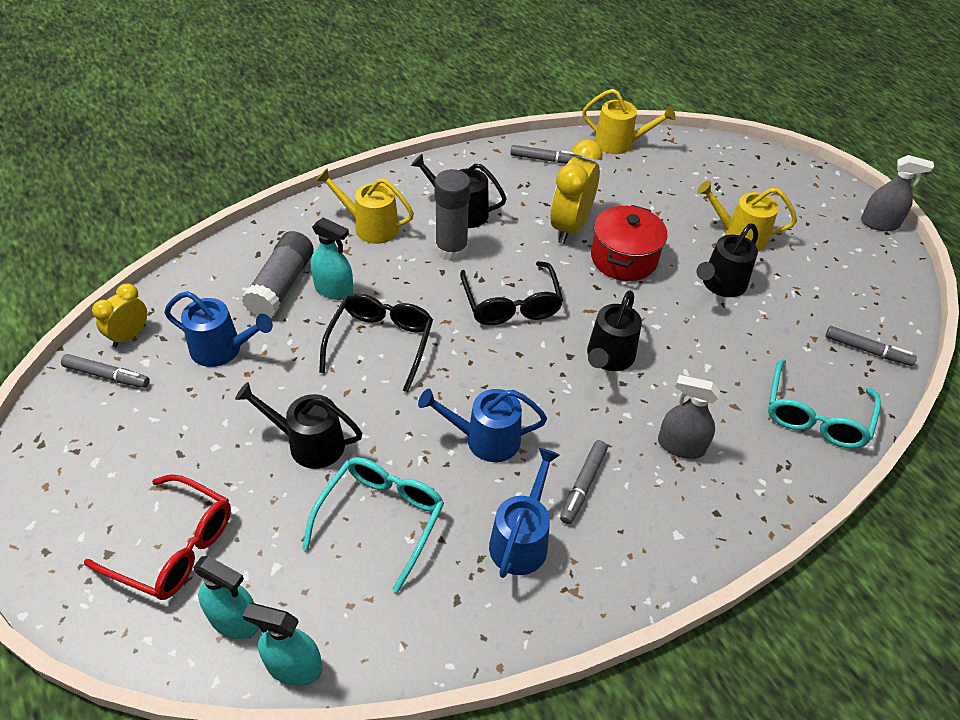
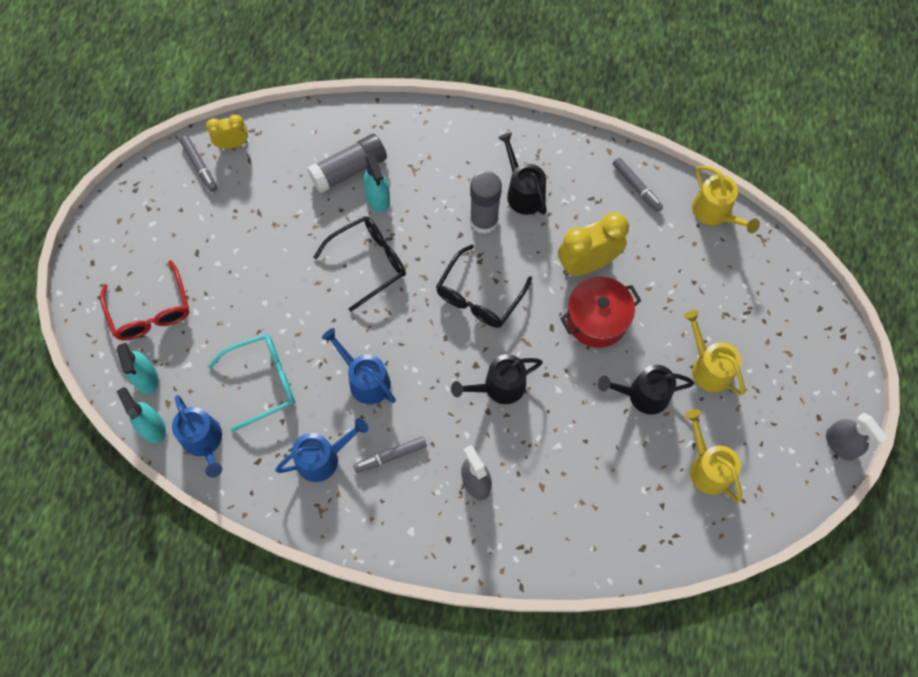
camera: 45 degrees right, 20 degrees up
blue watering can [164,291,273,367] -> blue watering can moved to [172,395,222,478]
black watering can [235,382,362,469] -> none
yellow watering can [316,168,414,244] -> yellow watering can moved to [685,409,742,502]
turquoise glasses [768,359,881,448] -> none
grey marker [825,326,917,366] -> none

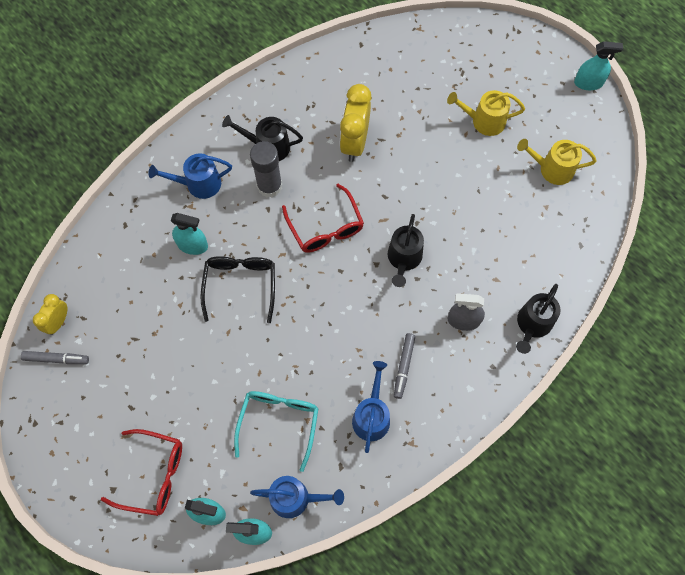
camera: 55 degrees left, 0 degrees up
grey glue stick [307,134,387,193] -> none
blue watering can [322,328,396,404] -> blue watering can moved to [148,153,232,199]
black glasses [436,244,532,328] -> red glasses [282,184,364,253]
red pot [560,276,641,348] -> none
black watering can [598,365,694,414] -> black watering can moved to [516,284,561,354]
grey marker [613,157,663,212] -> none
yellow watering can [692,165,760,233] -> none
grey spray bottle [826,413,888,460] -> turquoise spray bottle [574,41,623,90]

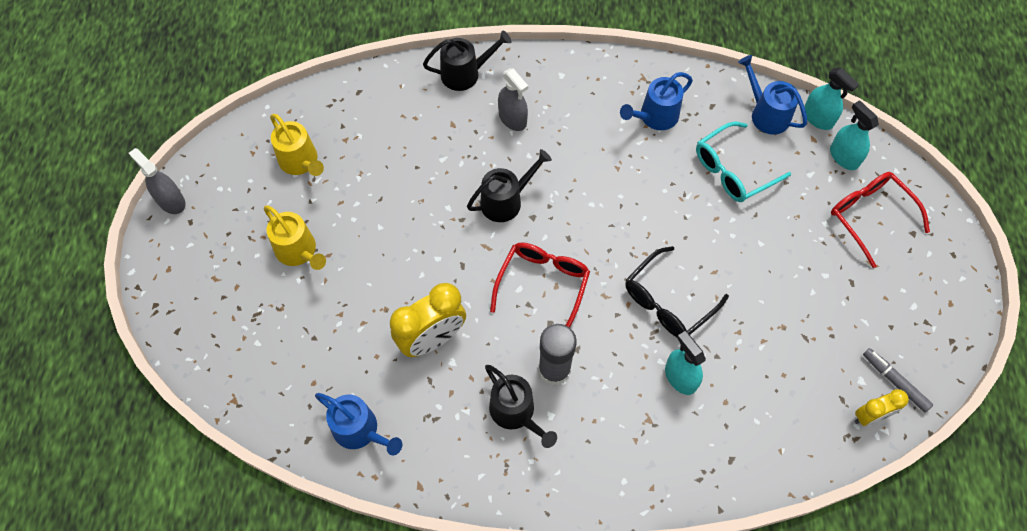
camera: 135 degrees left, 5 degrees down
blue watering can [148,153,232,199] -> blue watering can moved to [315,393,402,456]
grey marker [394,333,415,399] -> none
turquoise spray bottle [574,41,623,90] -> grey spray bottle [129,148,186,214]

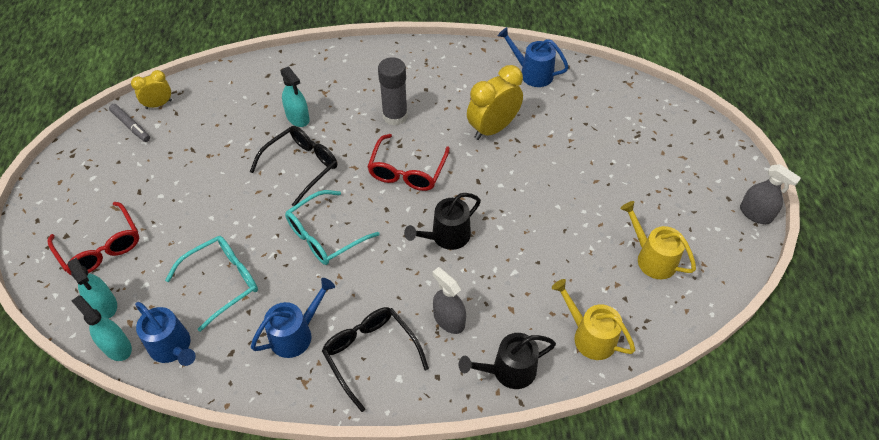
camera: 175 degrees right, 10 degrees down
yellow watering can [264,206,326,270] -> yellow watering can moved to [552,279,635,360]
black watering can [485,365,557,448] -> none
none -> turquoise glasses [285,190,380,265]
none -> black glasses [322,307,429,412]

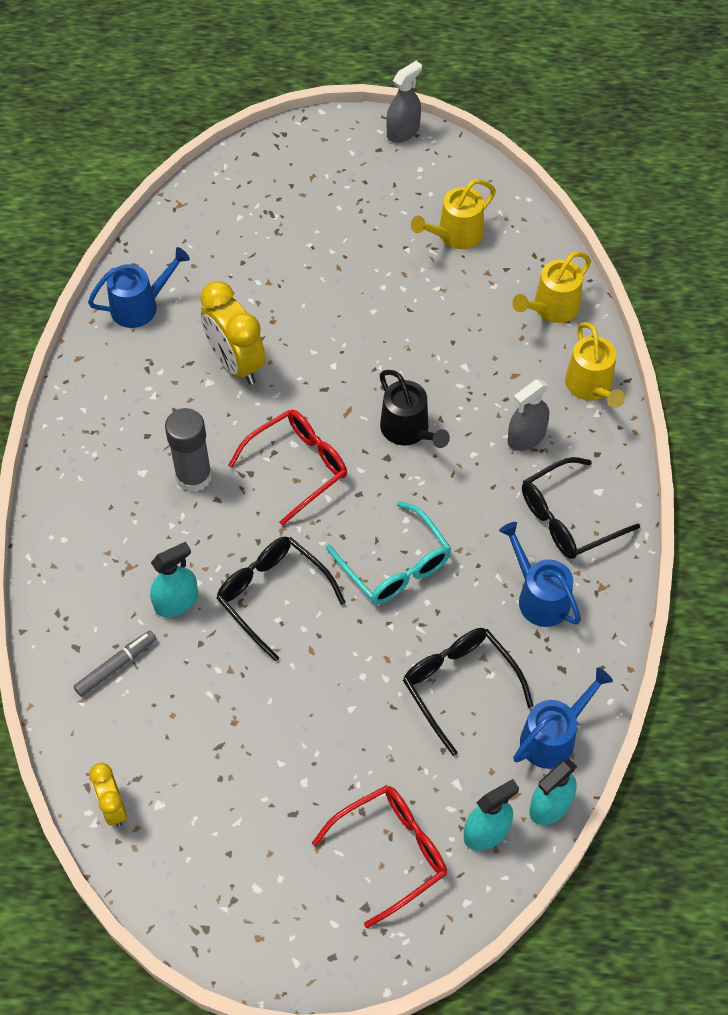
camera: 85 degrees left, 5 degrees up
grey marker [109,104,150,142] -> grey marker moved to [73,631,156,697]
turquoise glasses [165,236,258,332] -> black glasses [403,628,533,756]
red glasses [367,134,450,191] -> red glasses turned 60 degrees counterclockwise [228,410,347,526]
black watering can [458,333,556,389] -> yellow watering can [565,322,625,408]
blue watering can [498,27,569,87] -> blue watering can turned 150 degrees counterclockwise [88,247,190,328]

